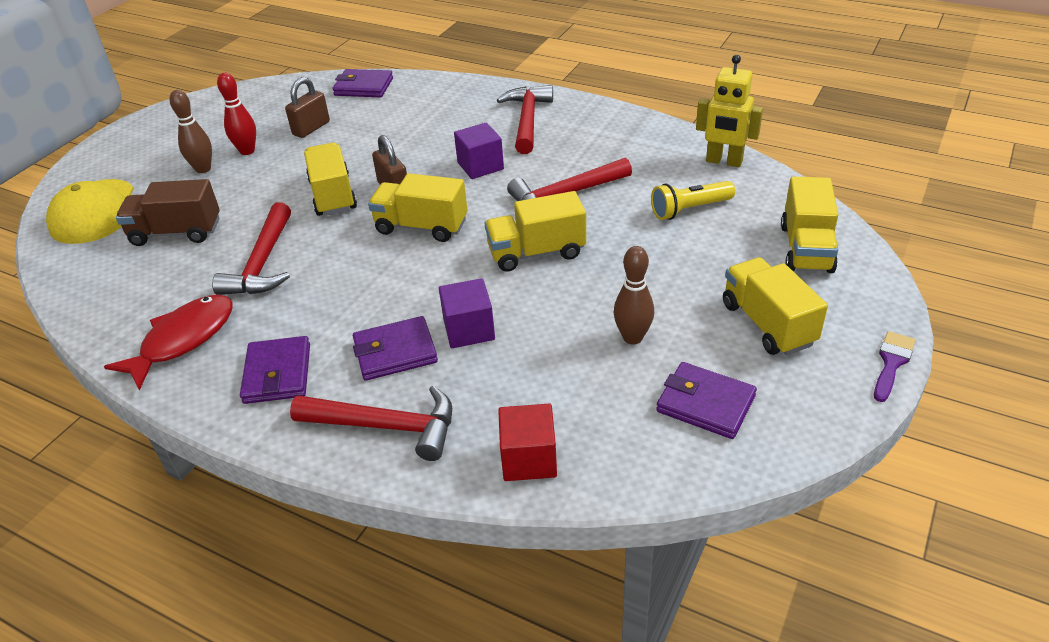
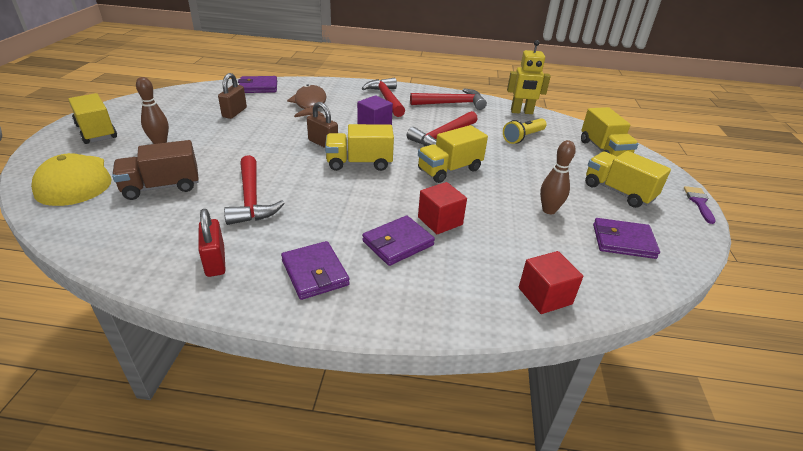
camera: 25 degrees left, 5 degrees down
red fish [104,294,233,390] -> red padlock [198,209,226,277]
red bowling pin [217,73,256,155] -> none
red hammer [290,385,452,461] -> red hammer moved to [410,88,487,110]
yellow truck [304,142,357,216] -> yellow truck moved to [68,93,117,144]
purple cube [439,278,495,348] -> red cube [418,182,467,234]
none -> brown fish [287,84,327,117]

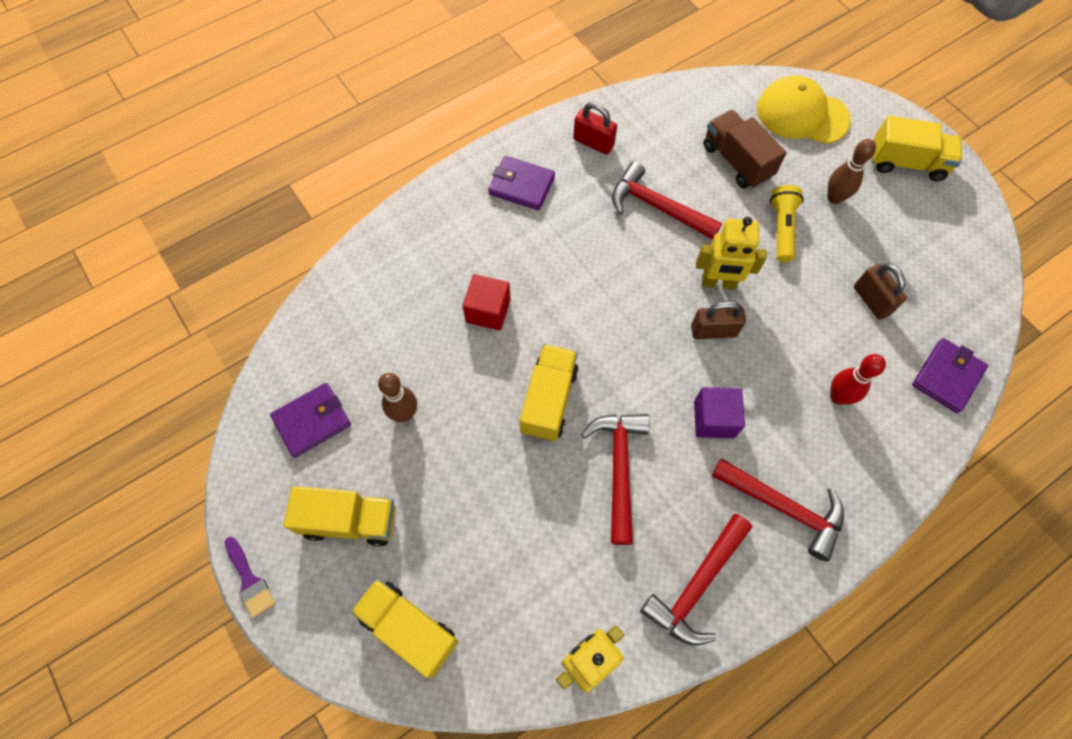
camera: 140 degrees right, 30 degrees up
brown truck [112,140,199,200] -> brown truck turned 60 degrees counterclockwise [704,110,787,189]
brown fish [287,84,327,117] -> red bowling pin [830,354,886,404]
yellow truck [325,124,394,171] -> none
purple wallet [362,216,435,266] -> none
yellow flashlight [503,118,547,144] -> yellow flashlight moved to [770,185,803,262]
red cube [519,251,583,314] -> none
none -> yellow robot [696,217,767,289]

